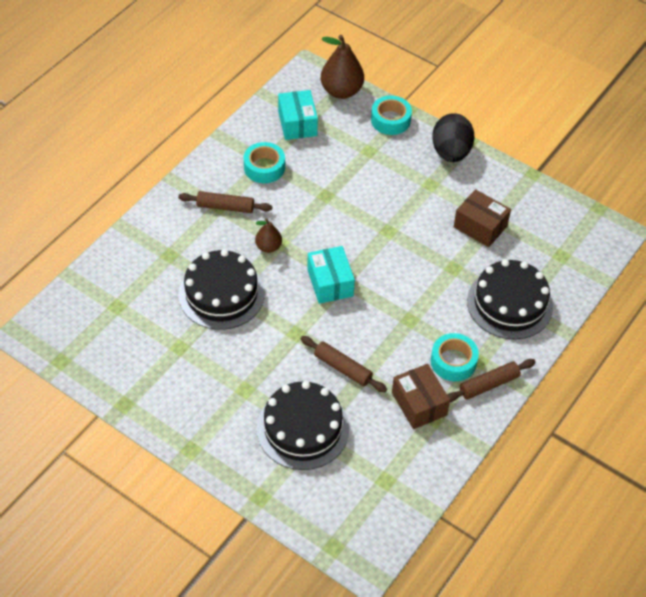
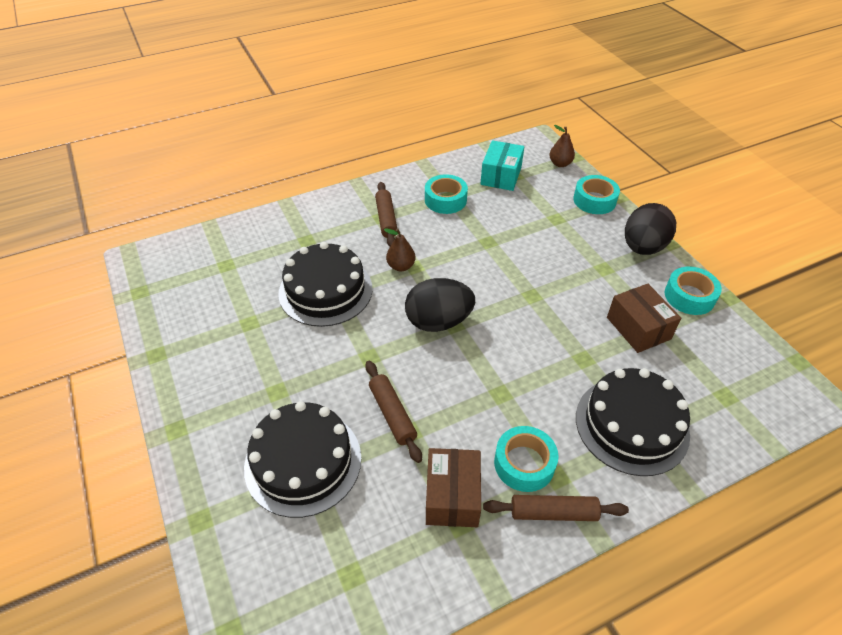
camera: 30 degrees right, 5 degrees down
brown rolling pin [178,191,272,213] -> brown rolling pin turned 45 degrees clockwise [375,182,397,246]
turquoise box [307,246,355,304] -> black egg [405,278,475,332]
brown pear [321,35,364,99] -> brown pear [549,125,575,167], size x0.56
none -> turquoise tape [664,266,722,315]

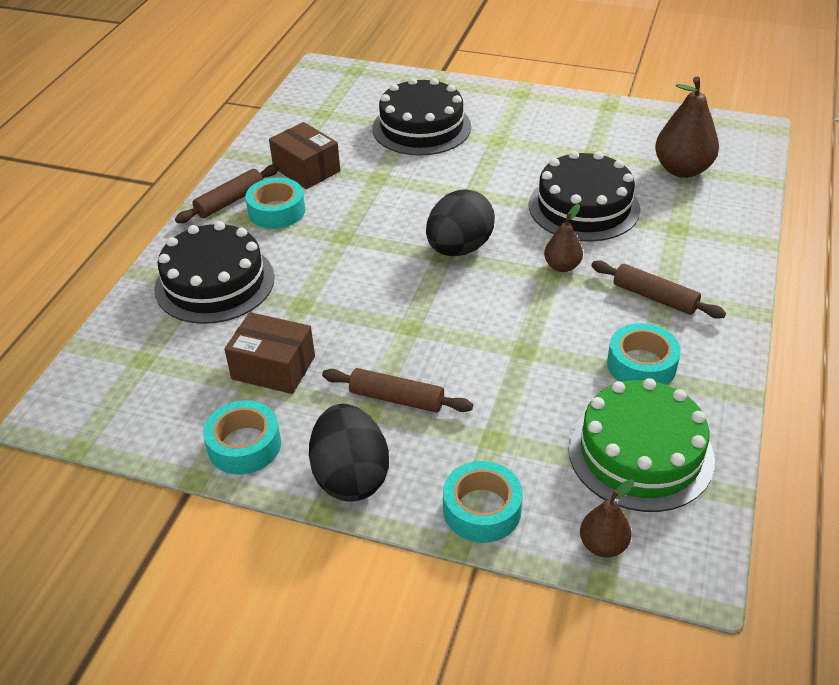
camera: 135 degrees right, 5 degrees down
brown rolling pin [365,361,422,463] -> brown rolling pin moved to [322,368,473,412]
turquoise box [481,140,524,191] -> green cake [568,378,715,512]
none -> brown pear [655,77,719,178]

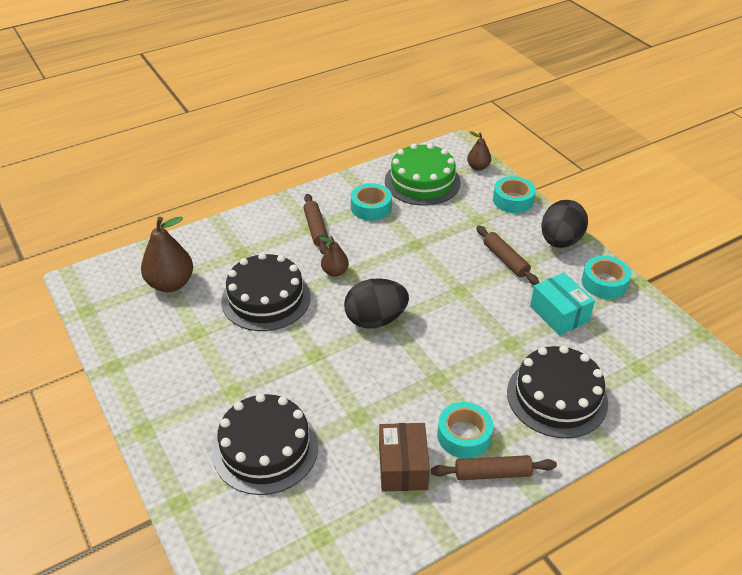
camera: 140 degrees left, 0 degrees up
brown box [224,312,315,394] -> turquoise box [530,273,595,335]

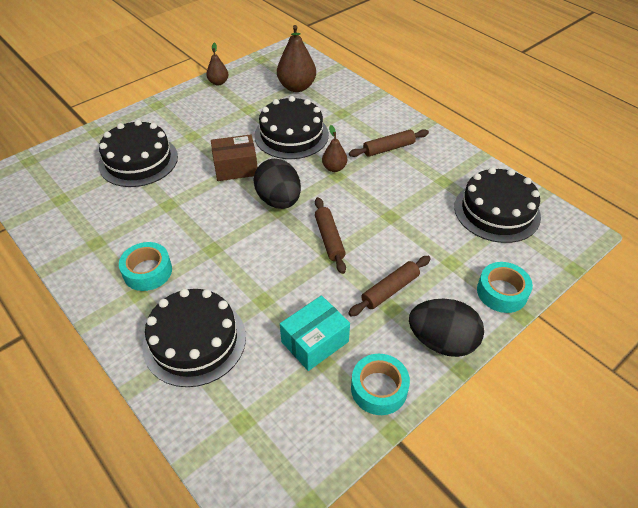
camera: 80 degrees right, 5 degrees up
turquoise tape [351,183,392,221] -> none
brown box [379,423,430,492] -> brown box moved to [211,134,258,181]
green cake [385,143,461,206] -> black cake [454,167,541,243]
brown rolling pin [431,455,557,480] -> brown rolling pin moved to [315,197,346,274]
brown pear [467,131,491,170] -> brown pear moved to [206,43,228,86]

